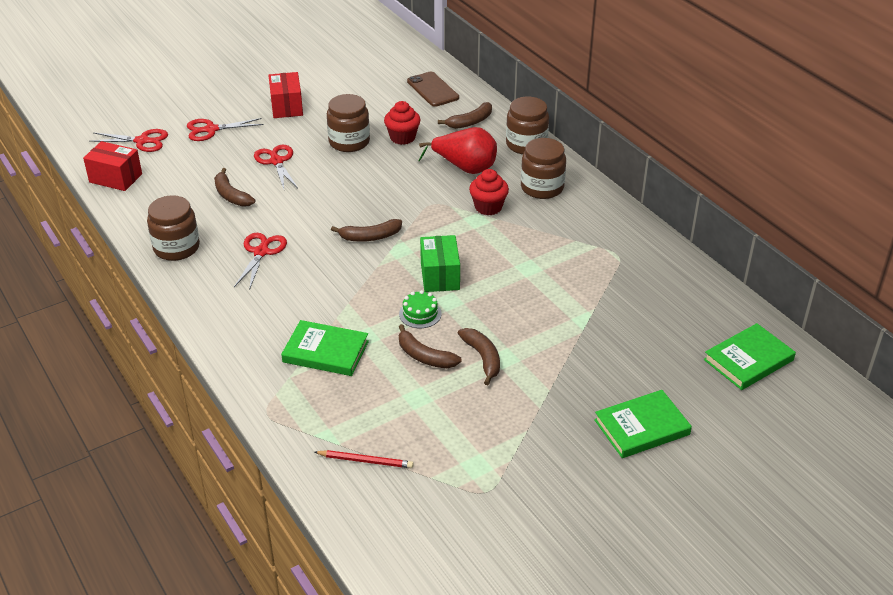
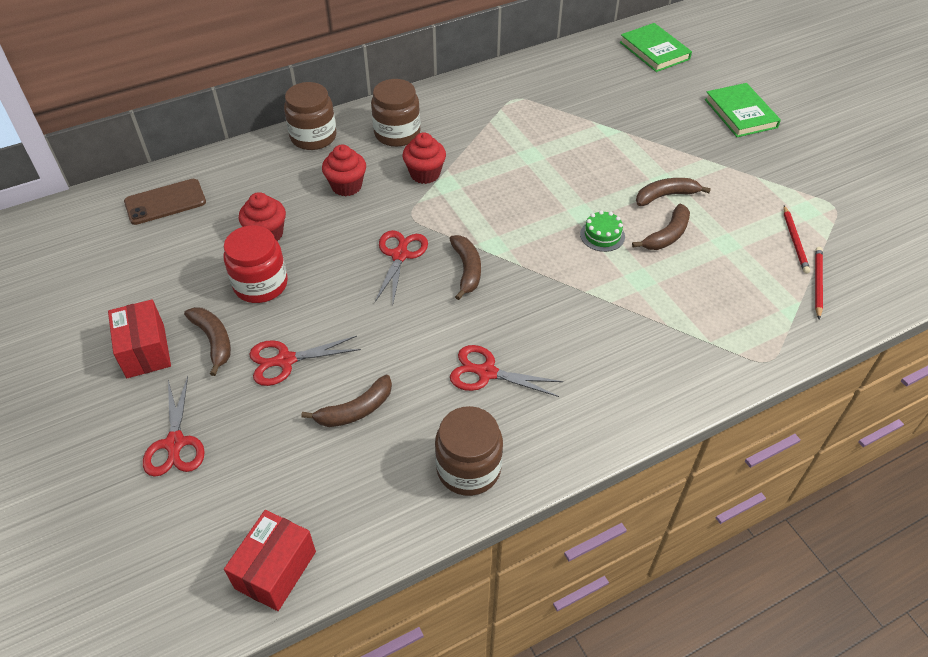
camera: 85 degrees left, 10 degrees up
red scissors [89,129,168,152] -> red scissors moved to [375,230,428,303]
red box [268,72,303,118] -> red box turned 75 degrees clockwise [108,299,171,378]
green book [281,320,369,376] -> none
brown jar [327,94,370,152] -> red jar [224,225,288,303]
red pear [419,127,497,174] -> red cupcake [322,145,366,196]
green box [420,235,460,292] -> none
brown banana [438,102,492,129] -> brown banana moved to [184,307,231,376]
none -> red pencil [784,205,810,274]

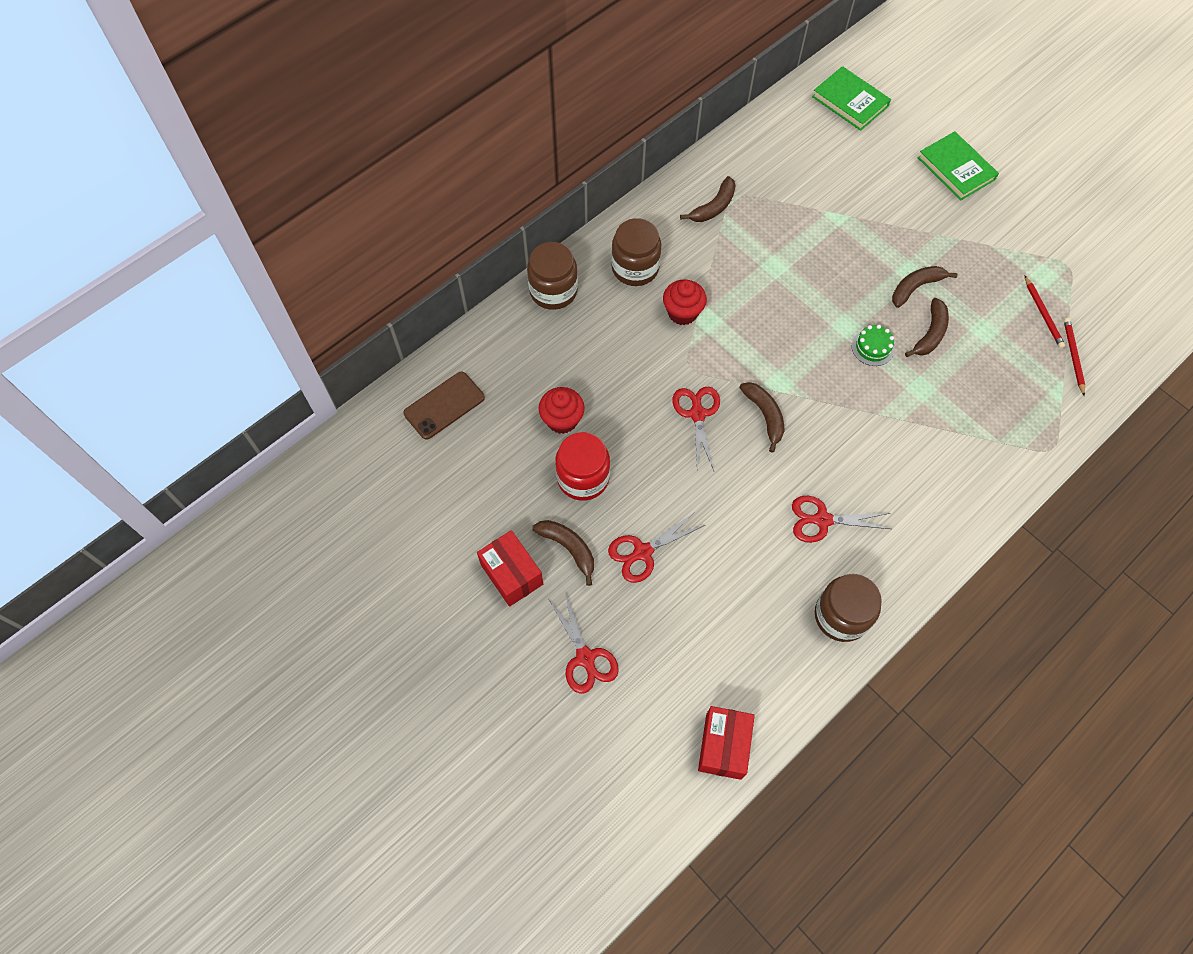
camera: 15 degrees left, 15 degrees up
brown banana [301,375,392,427] -> brown banana moved to [680,176,736,222]
red cupcake [322,145,366,196] -> none

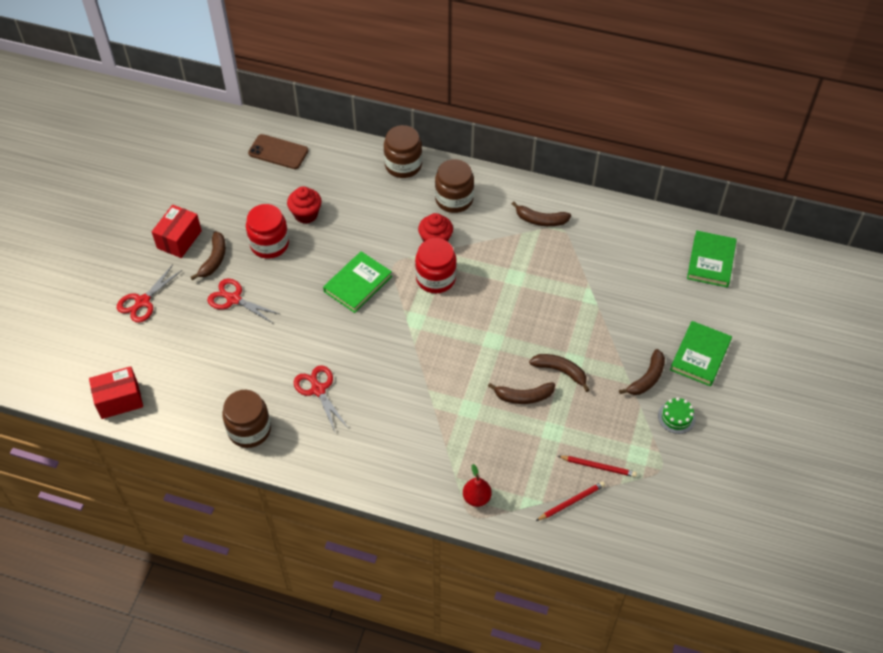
camera: 60 degrees right, 10 degrees down
red scissors [672,387,720,471] -> green book [323,251,392,313]
brown banana [739,382,784,453] -> brown banana moved to [619,349,665,395]
green cake [852,325,895,366] -> green cake moved to [658,397,696,434]
red pencil [1025,276,1065,349] -> red pencil turned 120 degrees counterclockwise [558,456,637,477]
none -> red jar [415,238,457,293]
none -> red pear [463,464,492,507]

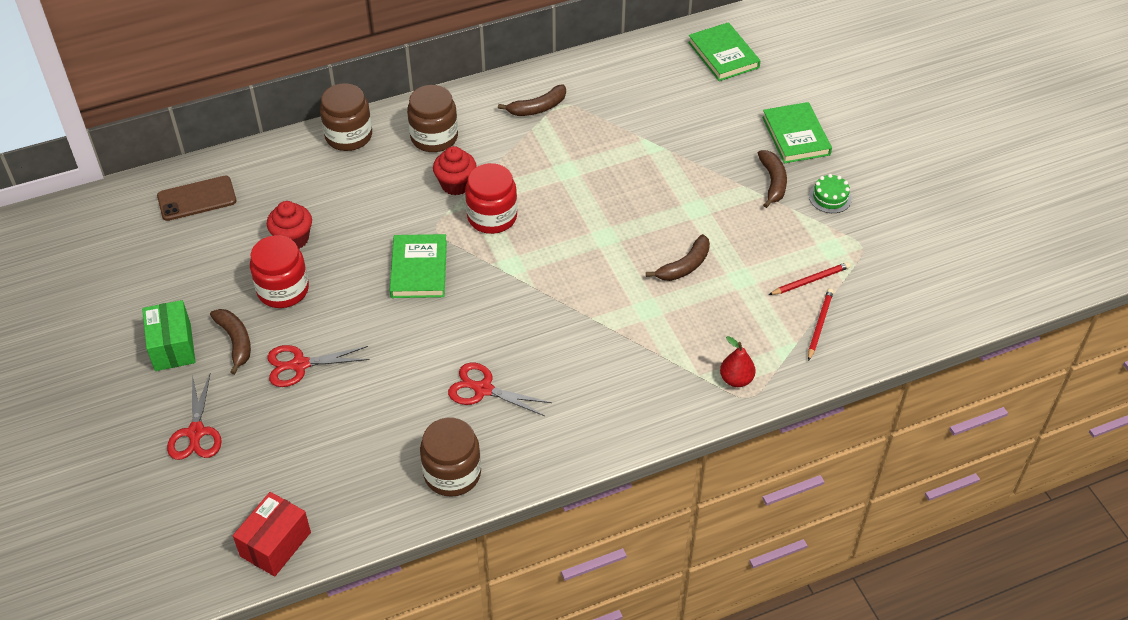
camera: 40 degrees left, 5 degrees down
red box [152,205,202,258] -> green box [142,300,196,371]
brown banana [529,354,589,392] -> none

